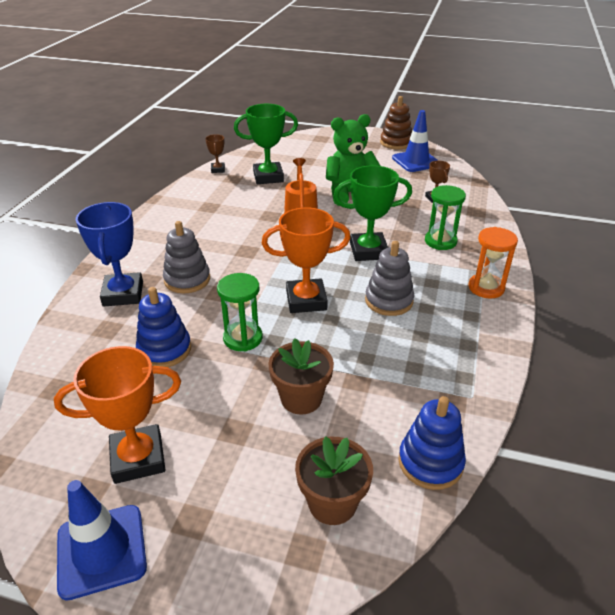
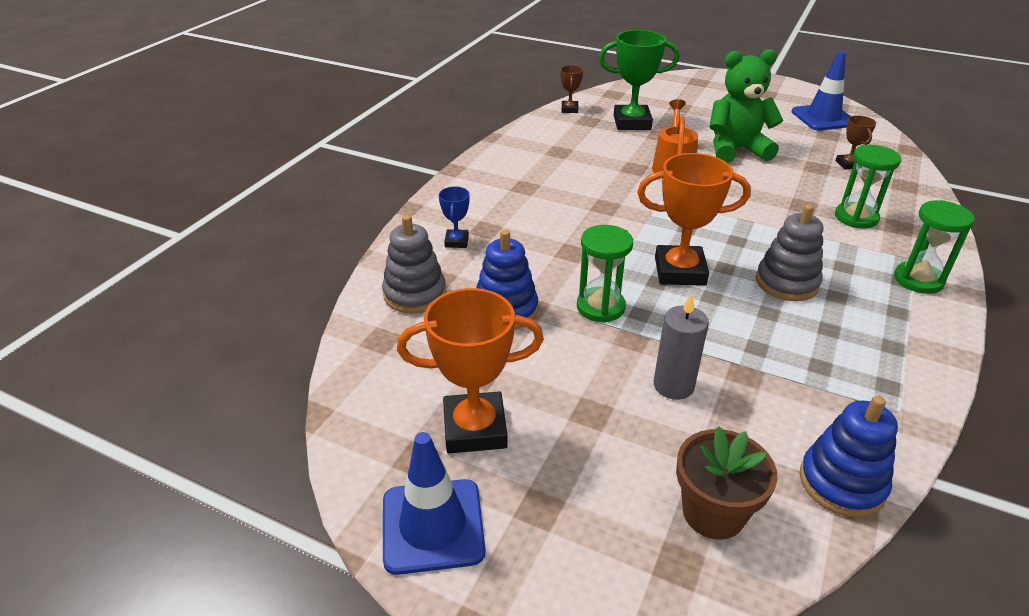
camera: 10 degrees right, 0 degrees up
blue trophy [76,202,143,307] -> blue trophy [439,186,470,248], size x0.50
grey stacking toy [163,221,210,293] -> grey stacking toy moved to [382,215,446,313]
brown flower pot [269,338,334,415] -> grey candle [654,293,709,400]
green trophy [334,165,412,261] -> none
brown stacking toy [380,96,412,149] -> none
orange hourglass [469,227,518,298] -> green hourglass [894,200,975,294]

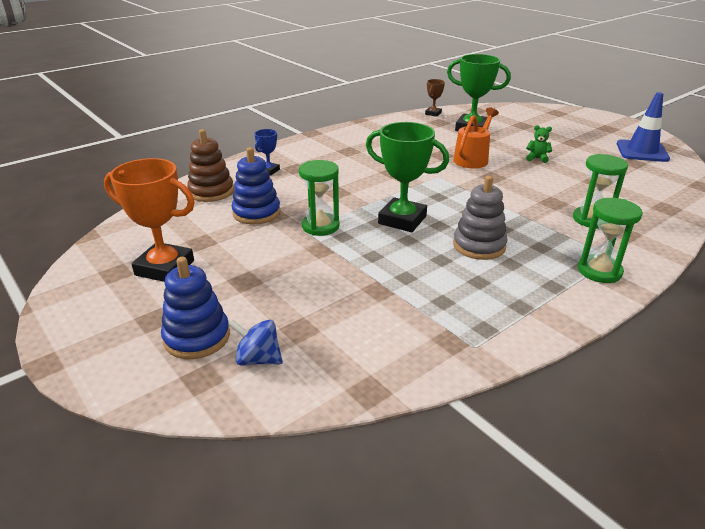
camera: 25 degrees right, 5 degrees down
grey stacking toy [382,215,446,313] -> brown stacking toy [187,129,234,202]
blue traffic cone [383,432,485,575] -> none
orange trophy [637,153,751,286] -> green trophy [366,122,449,232]
grey candle [654,293,709,400] -> none
brown flower pot [676,426,778,540] -> blue spinning top [228,320,283,366]
green teddy bear [709,49,783,163] -> green teddy bear [526,125,552,163], size x0.40
blue stacking toy [800,396,898,517] -> blue stacking toy moved to [161,257,230,359]
brown trophy [836,115,876,170] -> none

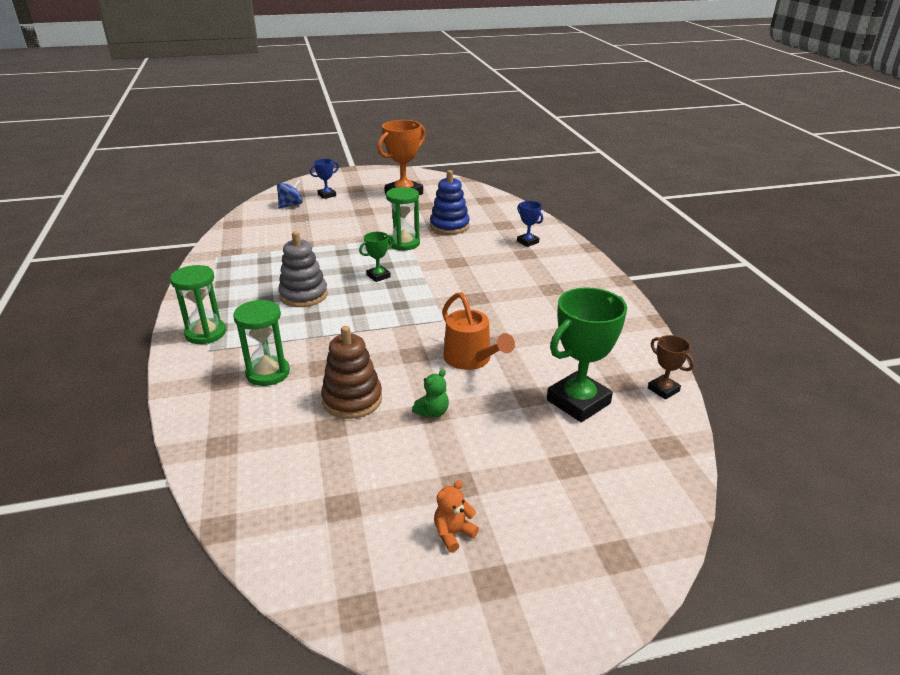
camera: 115 degrees right, 0 degrees up
blue stacking toy [161,257,230,359] -> blue trophy [310,159,339,199]
brown stacking toy [187,129,234,202] -> brown stacking toy moved to [321,326,382,419]
green trophy [366,122,449,232] -> green trophy [359,232,394,282], size x0.50
blue traffic cone [617,92,670,162] -> none
none -> orange teddy bear [434,480,479,553]

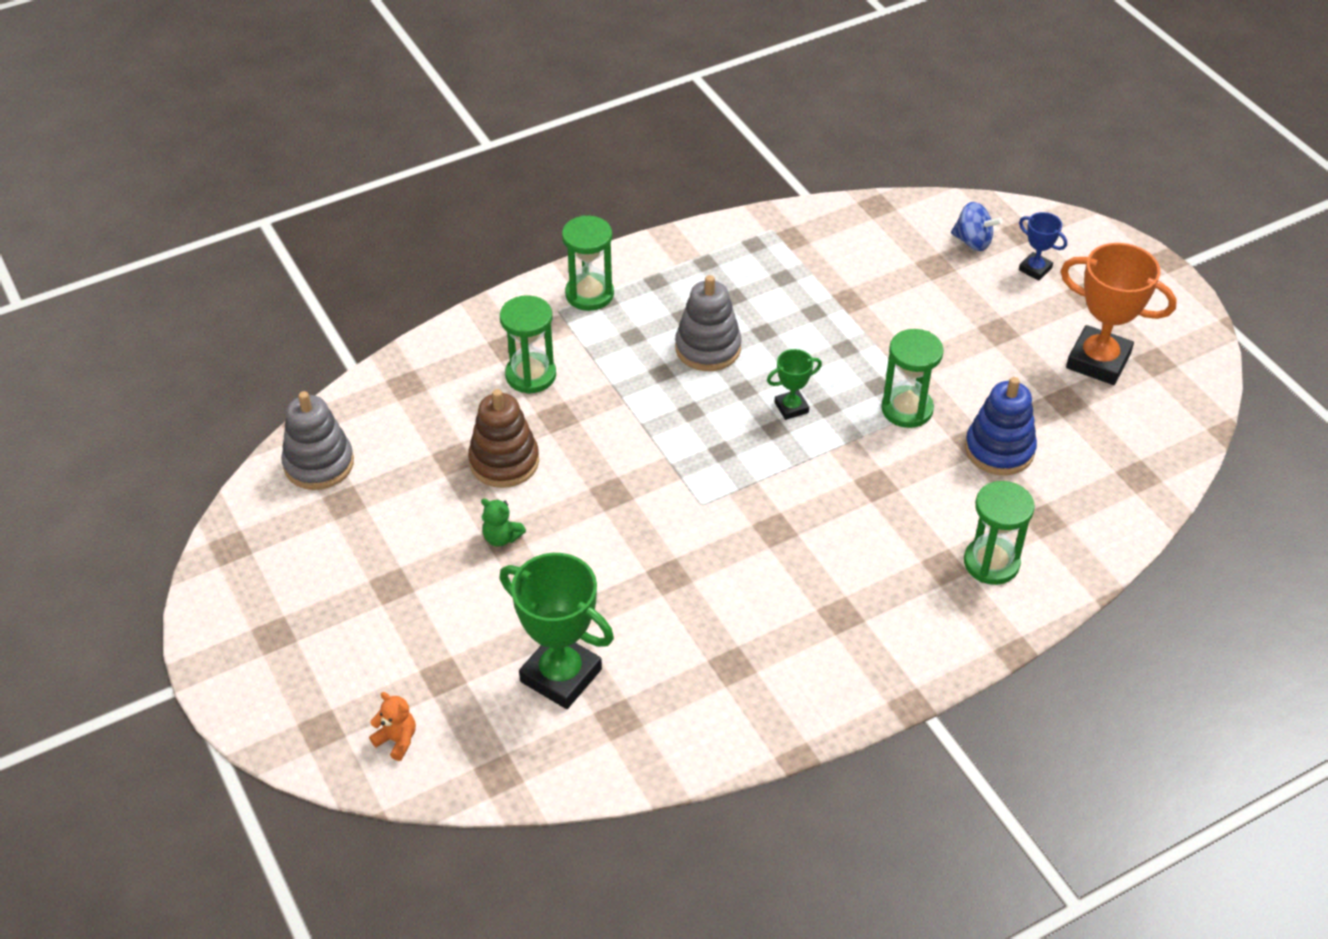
camera: 75 degrees right, 15 degrees up
green trophy [359,232,394,282] -> green trophy turned 60 degrees counterclockwise [767,349,822,420]
orange teddy bear [434,480,479,553] -> orange teddy bear moved to [369,692,416,761]
orange watering can [442,292,515,370] -> none
blue trophy [517,201,543,247] -> green hourglass [964,481,1035,585]
brown trophy [648,335,694,399] -> none
none -> grey stacking toy [281,391,354,490]

